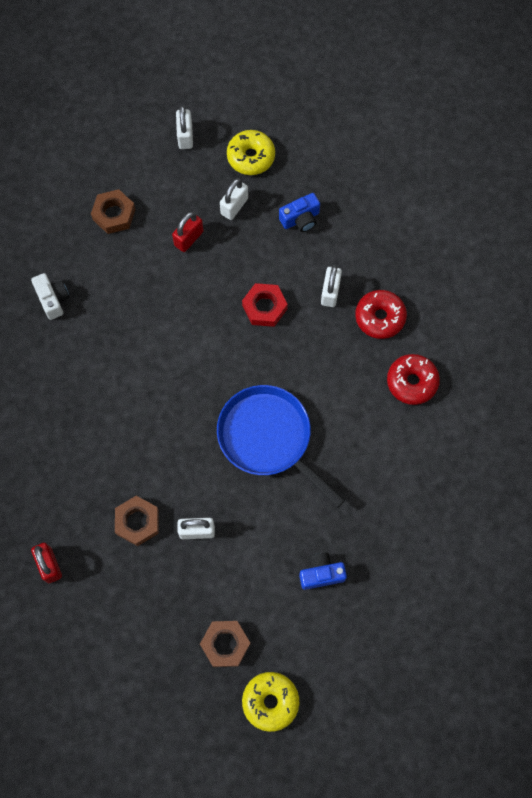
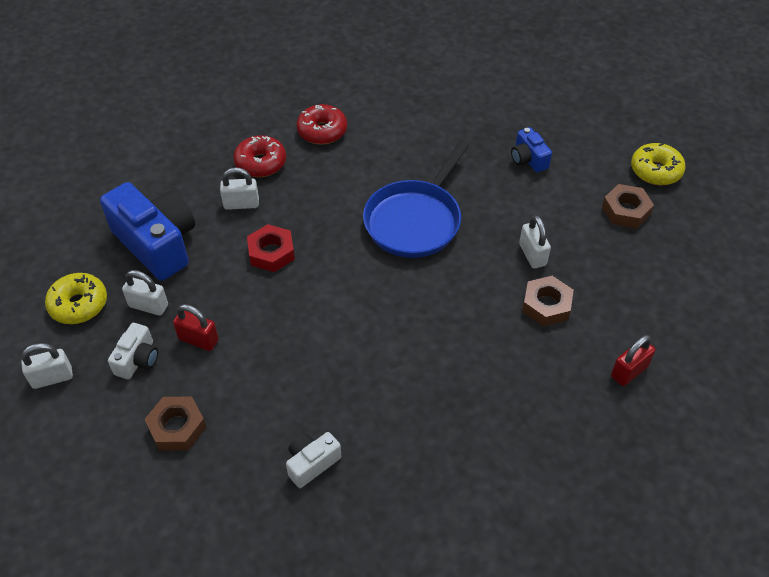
camera: 105 degrees left, 20 degrees down
blue camera [279,193,320,232] -> blue camera [100,182,195,281], size x2.05
none -> white camera [108,323,158,379]

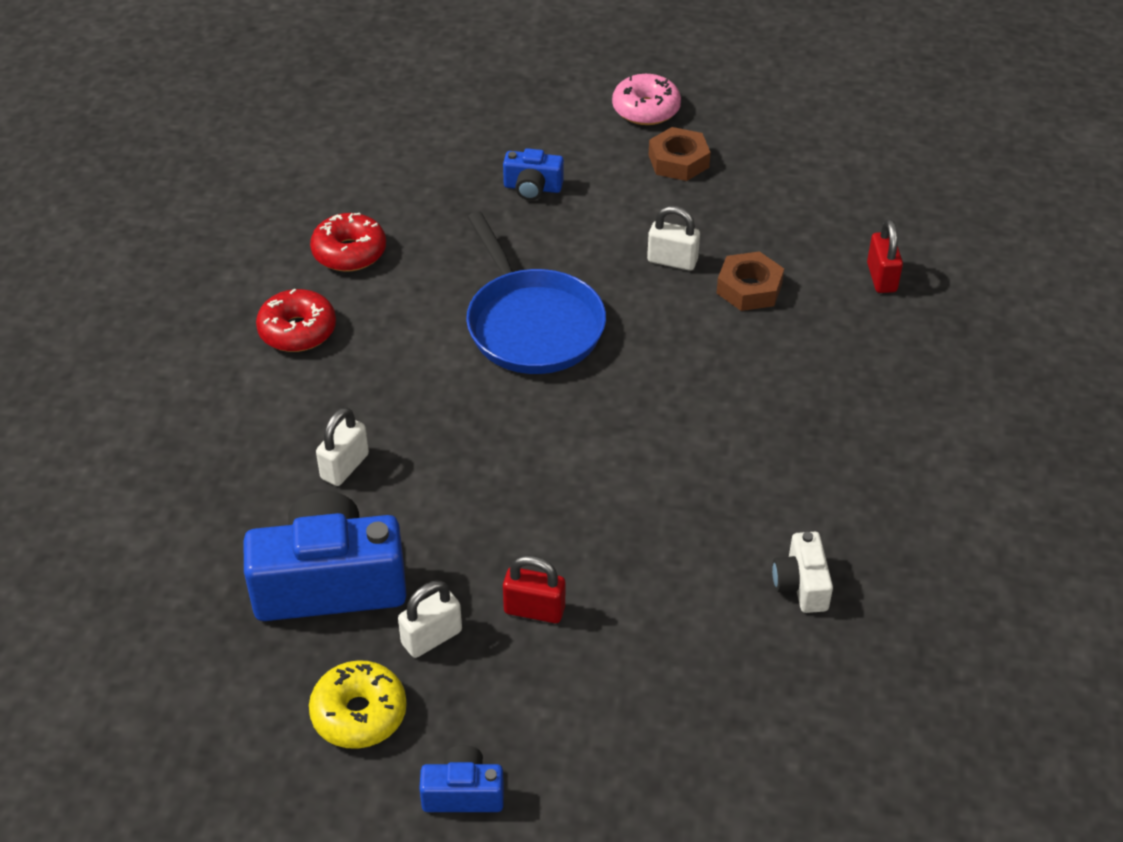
camera: 55 degrees left, 5 degrees down
white padlock [21,343,73,389] -> blue camera [419,745,504,812]
white camera [108,323,158,379] -> none
brown nut [145,397,206,451] -> none
red padlock [173,304,219,351] -> red padlock turned 45 degrees clockwise [503,555,565,623]
red donut [233,135,286,177] -> red donut moved to [310,213,386,272]
red nut [247,224,295,272] -> none
yellow donut [631,143,686,185] -> pink donut [612,74,681,125]

